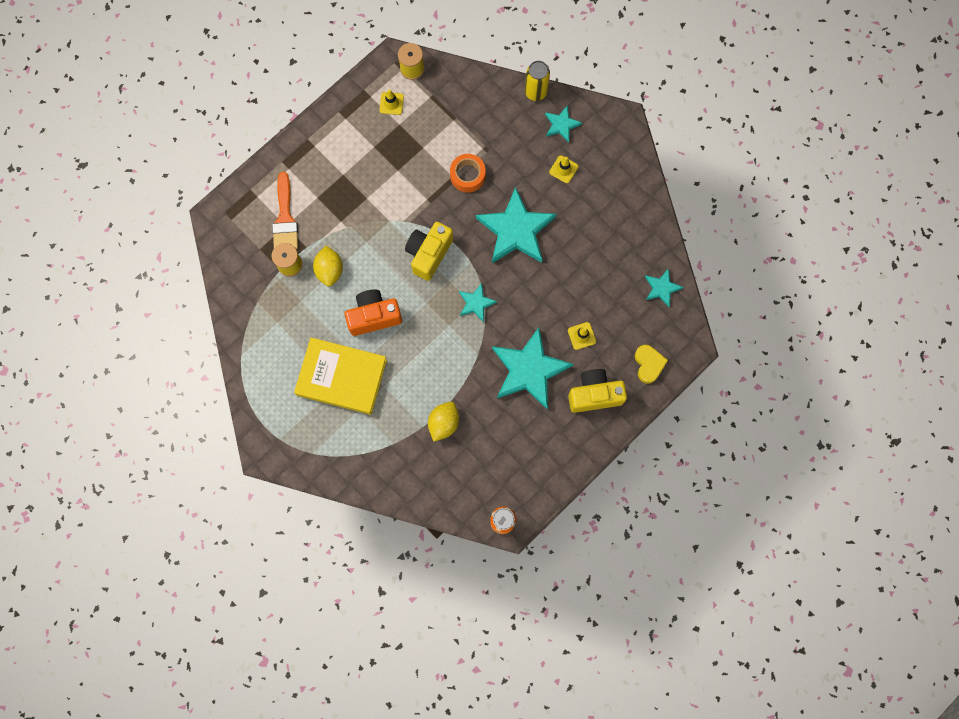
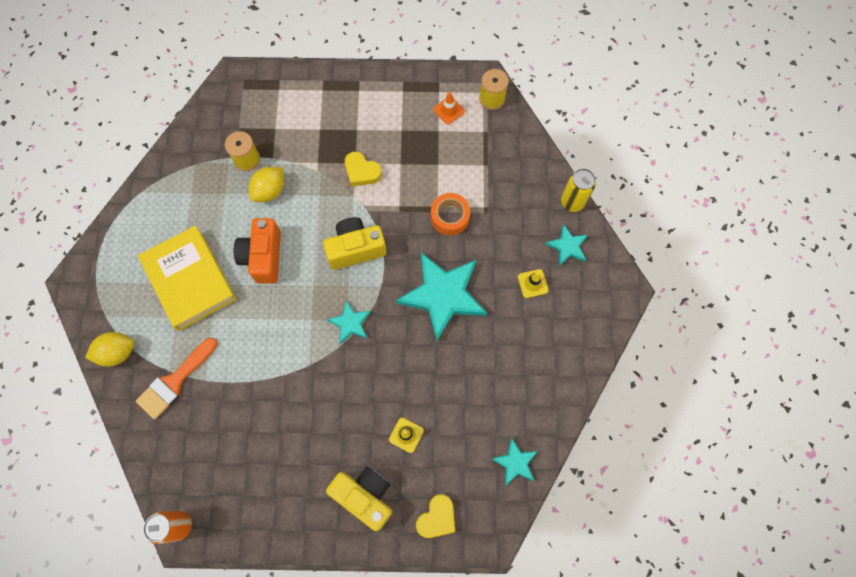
camera: 45 degrees right, 5 degrees down
orange brush [272,172,298,249] -> orange brush moved to [136,338,217,420]
orange camera [345,289,402,336] -> orange camera turned 120 degrees counterclockwise [234,218,281,284]
yellow traffic cone [379,89,404,115] -> orange traffic cone [433,92,465,125]
yellow lemon [428,402,459,442] -> yellow lemon moved to [85,332,134,367]
turquoise star [492,327,573,409] -> none
none -> yellow heart [345,152,382,187]

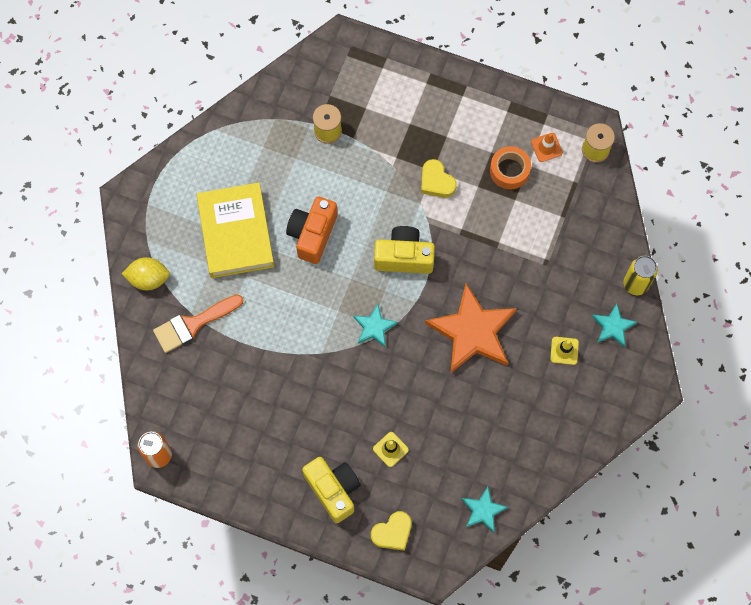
camera: 20 degrees right, 0 degrees up
yellow lemon [249,167,284,202] -> none
turquoise star [396,252,487,341] -> orange star [425,283,517,374]
orange tape [431,193,470,235] -> orange tape moved to [490,146,531,190]

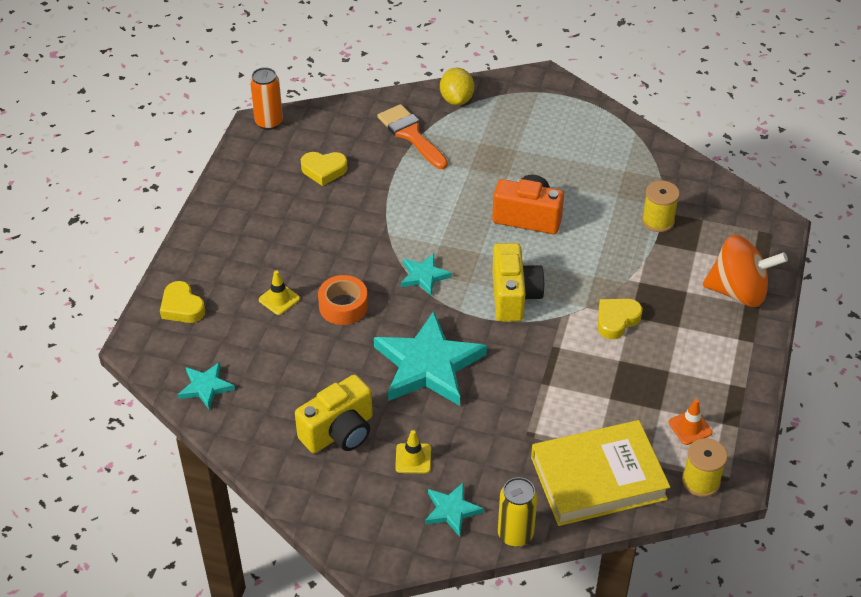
camera: 85 degrees right, 25 degrees down
yellow book [197,183,274,278] -> yellow book moved to [531,420,670,526]
yellow camera [302,457,361,523] -> yellow camera moved to [295,374,373,453]
orange star [425,283,517,374] -> turquoise star [374,311,487,406]
orange tape [490,146,531,190] -> orange tape moved to [318,275,368,325]
none -> yellow heart [301,152,348,186]
none -> orange spinning top [702,235,788,307]

